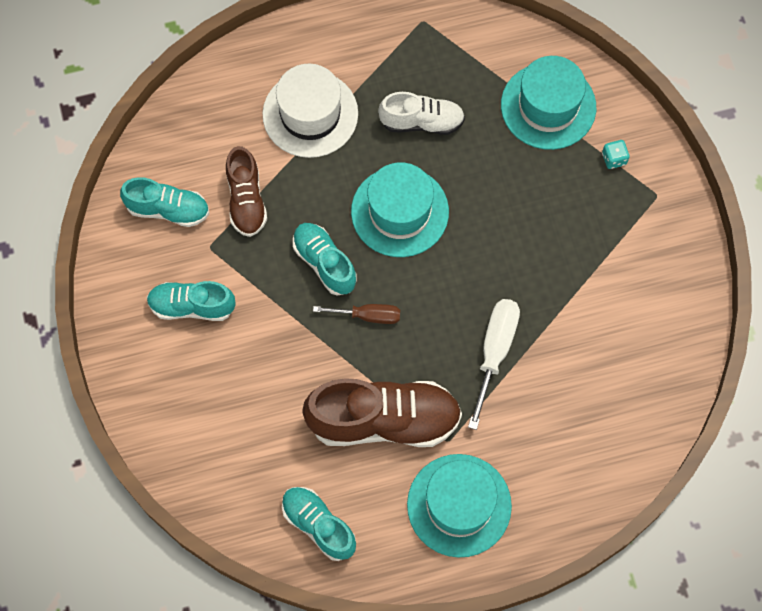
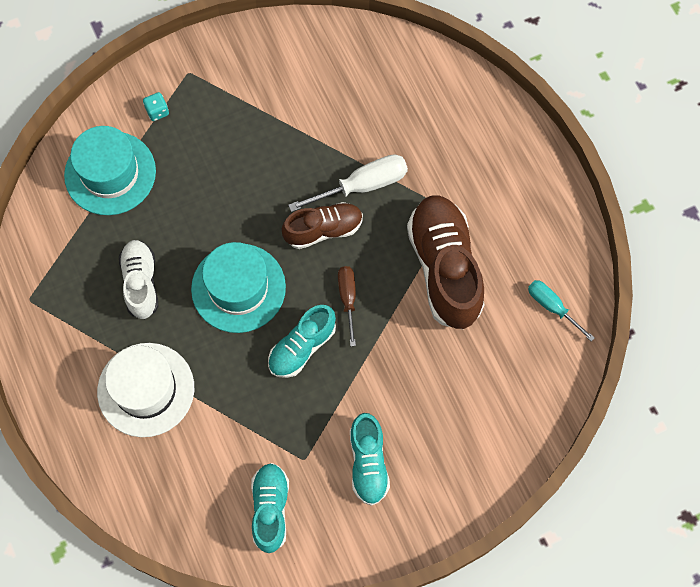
camera: 100 degrees left, 0 degrees up
brown shoe [226,146,267,237] -> brown shoe moved to [282,202,363,249]
turquoise shoe [282,487,356,561] -> turquoise screwdriver [528,280,595,342]
turquoise hat [407,454,512,558] -> none
white screwdriver [468,299,520,430] -> white screwdriver turned 150 degrees clockwise [288,154,408,212]

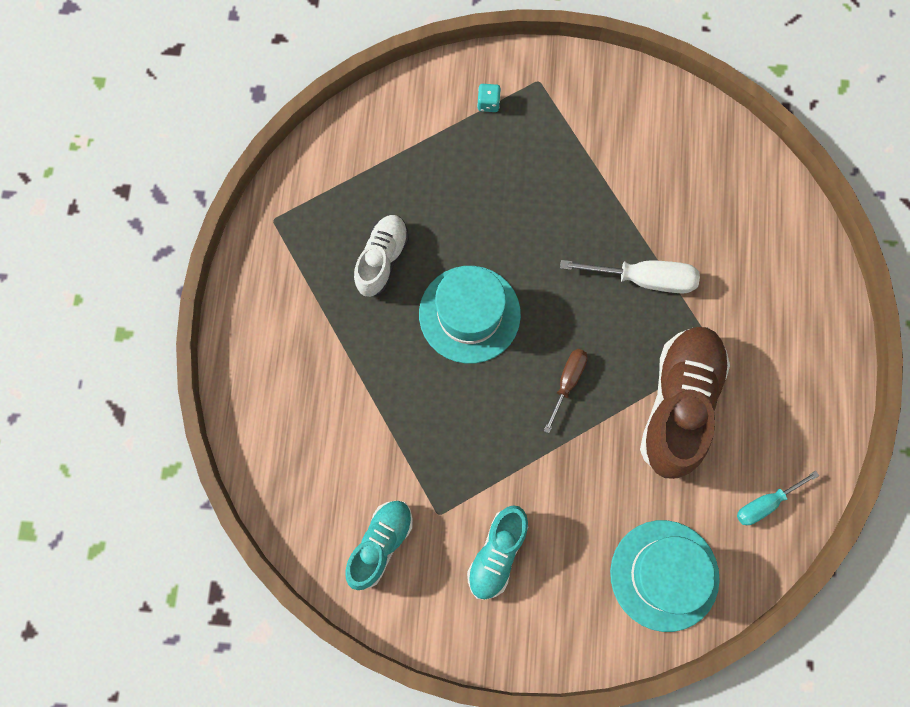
camera: 30 degrees right, 5 degrees up
turquoise hat [64,126,156,215] -> turquoise hat moved to [610,520,720,632]
white hat [97,343,194,437] -> none
turquoise shoe [268,305,336,378] -> none
brown shoe [282,202,363,249] -> none
turquoise screwdriver [528,280,595,342] -> turquoise screwdriver turned 105 degrees counterclockwise [737,471,819,525]

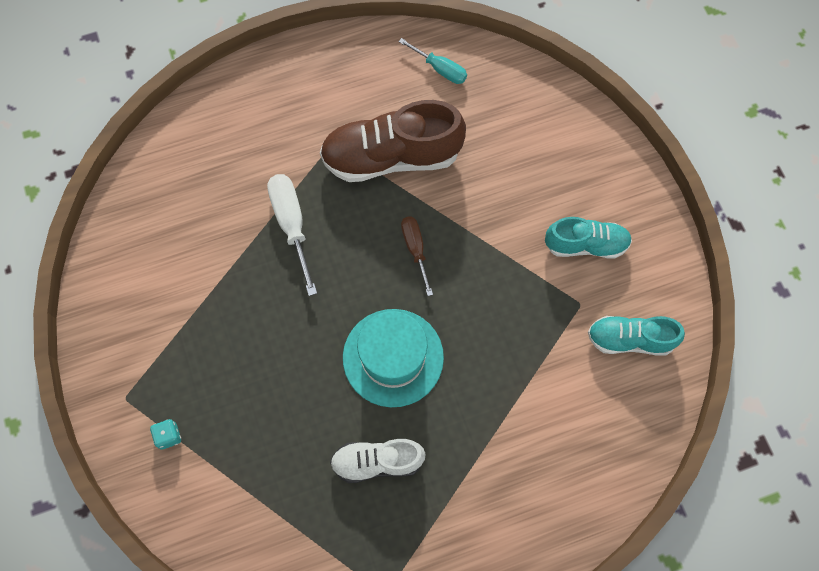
camera: 115 degrees left, 5 degrees down
brown screwdriver [544,349,588,433] -> brown screwdriver turned 75 degrees clockwise [401,216,433,296]
turquoise hat [610,520,720,632] -> none

